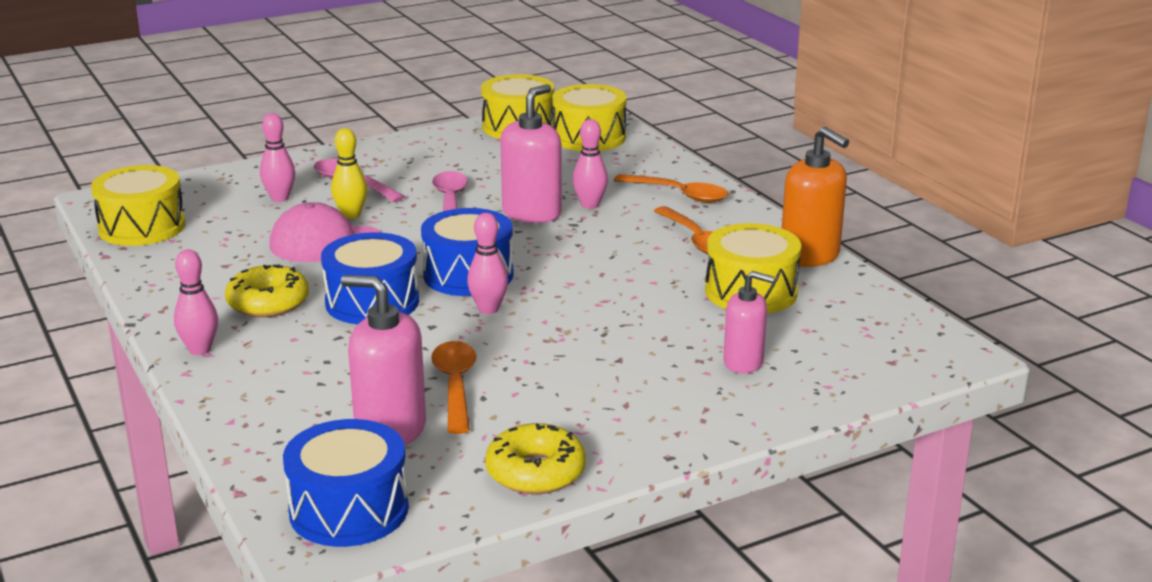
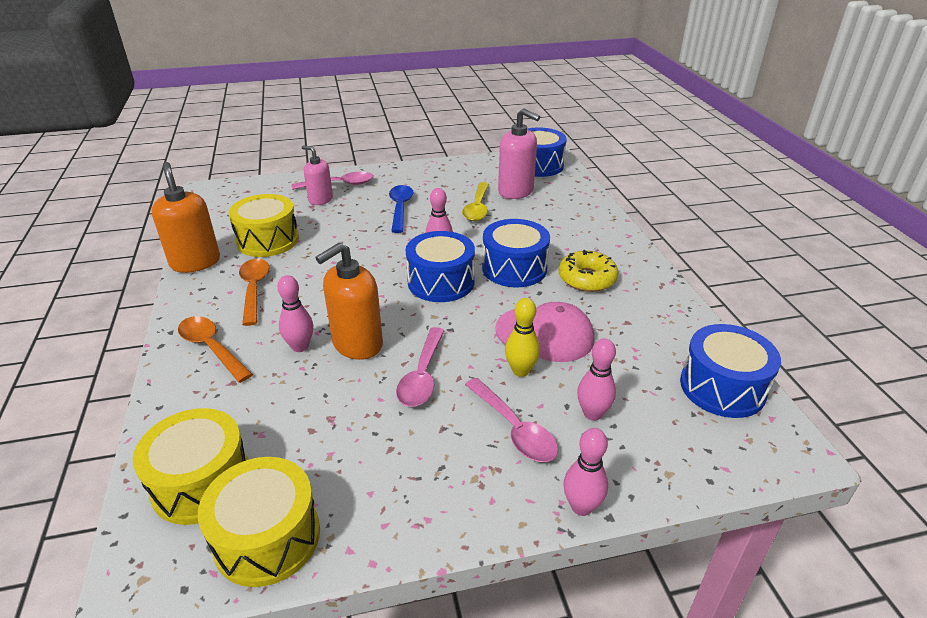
camera: 165 degrees left, 10 degrees up
yellow drum [91,165,186,246] -> blue drum [680,324,781,418]
pink bowling pin [174,249,218,355] -> pink bowling pin moved to [563,428,608,516]
orange spoon [431,341,476,434] -> yellow spoon [462,182,489,221]
yellow donut [485,423,586,494] -> none
pink soap dispenser [500,84,562,223] -> orange soap dispenser [315,242,383,360]
none -> pink spoon [292,172,374,190]
none -> blue spoon [389,185,414,233]

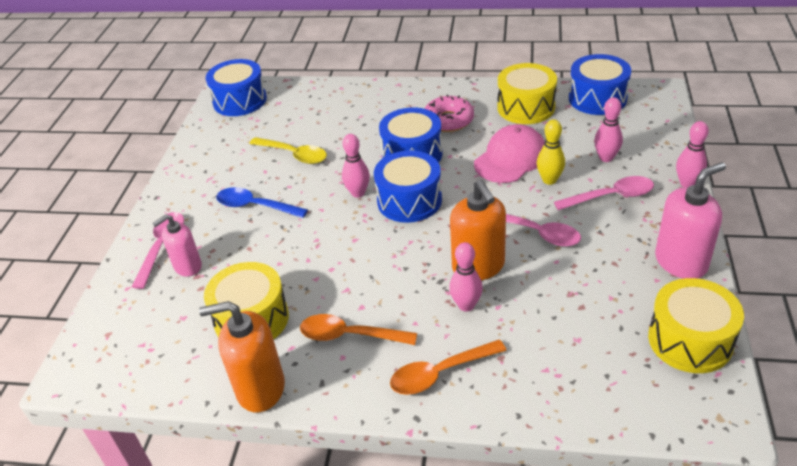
camera: 65 degrees left, 5 degrees up
yellow drum [133,408,248,525] -> yellow drum moved to [497,63,557,124]
pink soap dispenser [498,108,540,199] -> pink soap dispenser moved to [655,162,726,279]
yellow donut [559,250,619,292] -> pink donut [424,95,474,132]

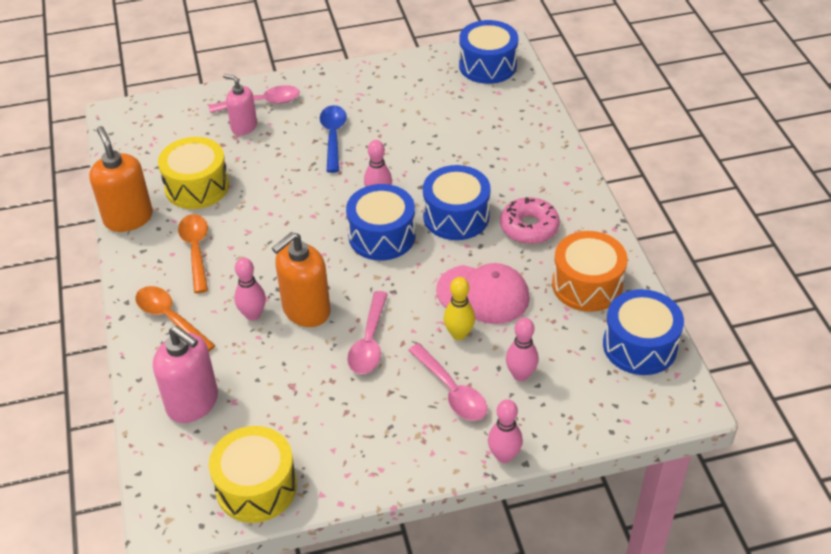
camera: 65 degrees right, 5 degrees up
yellow spoon [249,137,327,164] -> none
yellow drum [497,63,557,124] -> orange drum [552,231,627,312]
pink soap dispenser [655,162,726,279] -> pink soap dispenser moved to [153,326,218,423]

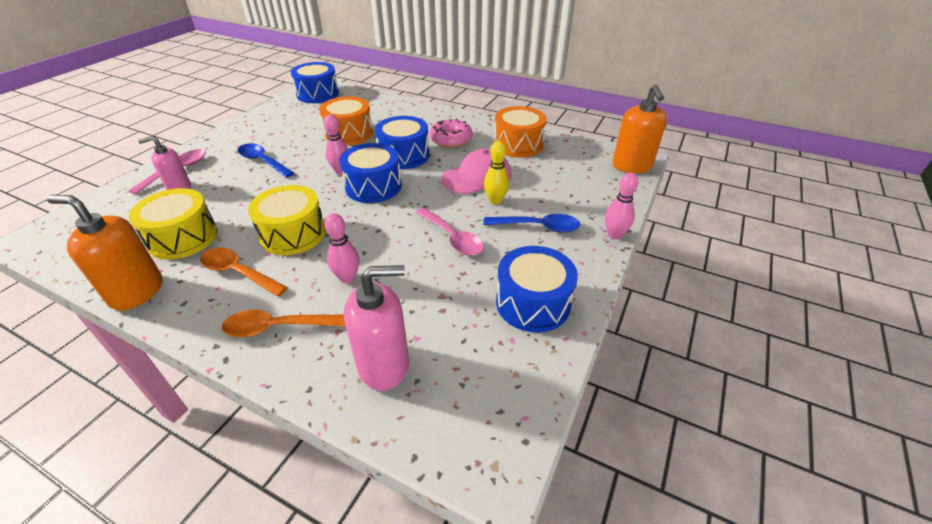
camera: 50 degrees left, 5 degrees down
yellow drum [209,426,297,523] -> yellow drum moved to [248,185,326,255]
orange soap dispenser [272,232,331,327] -> orange soap dispenser moved to [612,84,667,173]
pink spoon [408,343,487,421] -> blue spoon [483,214,580,232]
pink bowling pin [506,318,539,381] -> none
blue drum [603,289,684,375] -> blue drum moved to [496,246,578,333]
none -> orange drum [319,96,373,145]

